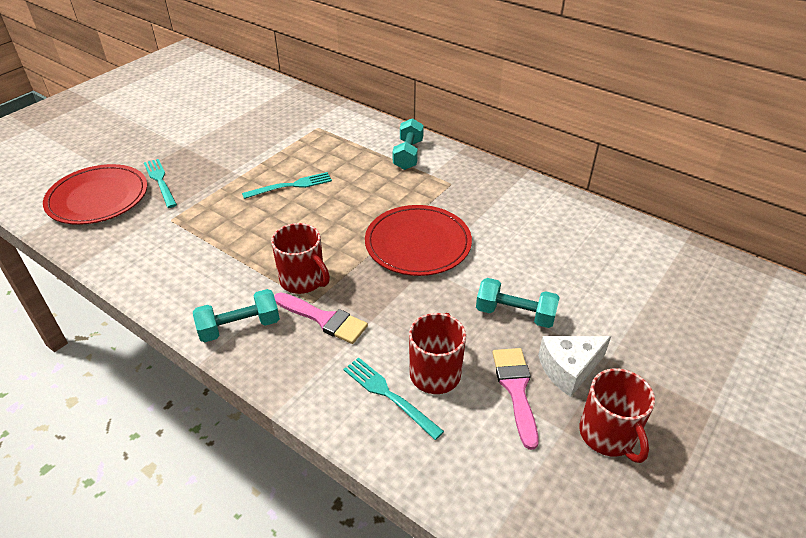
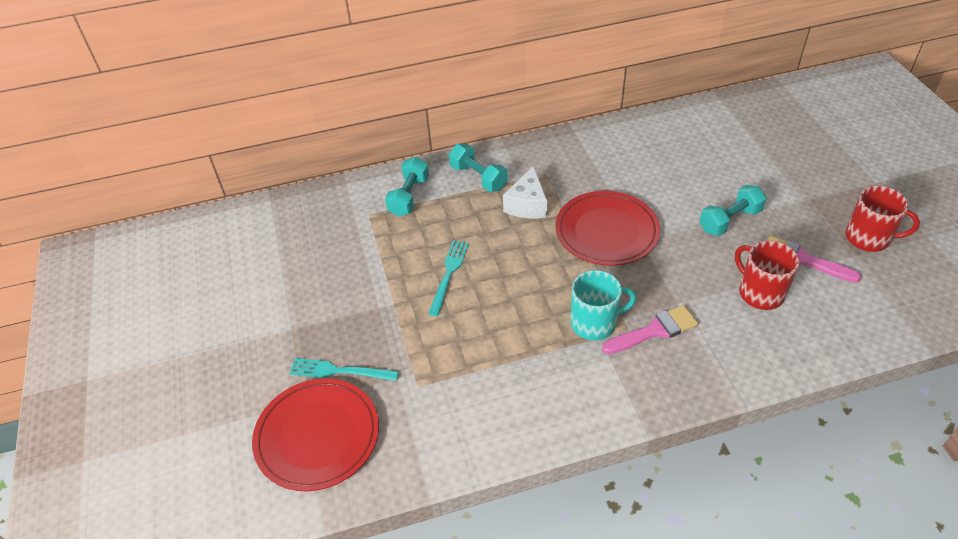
camera: 50 degrees left, 5 degrees up
turquoise dumbbell [193,289,280,342] -> turquoise dumbbell moved to [385,157,429,217]
red mug [271,223,330,294] -> turquoise mug [571,270,636,341]
turquoise fork [343,357,444,440] -> none
white cheese [538,336,611,397] -> white cheese moved to [503,166,547,218]

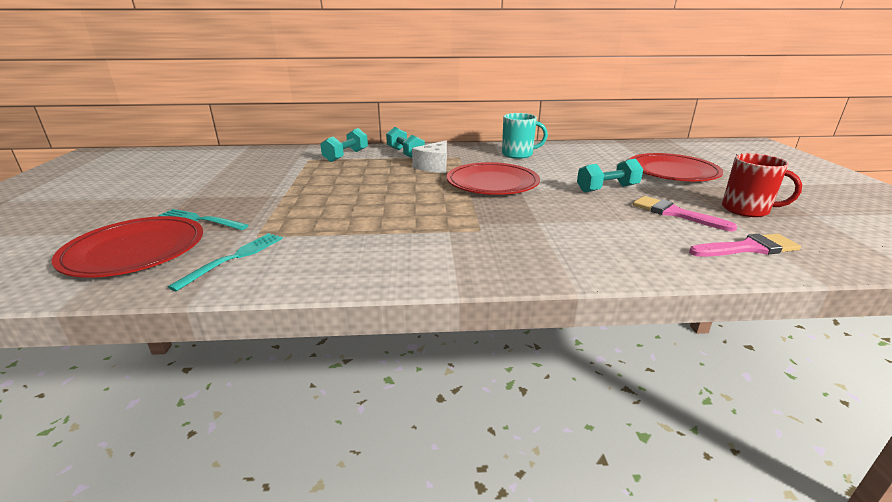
camera: 10 degrees right, 20 degrees down
turquoise fork [428,240,469,316] -> turquoise fork moved to [168,233,283,291]
turquoise mug [571,270,636,341] -> turquoise mug moved to [502,113,548,159]
pink brush [602,305,698,354] -> pink brush moved to [689,234,801,257]
red mug [735,241,799,310] -> none
none -> red plate [629,153,723,181]

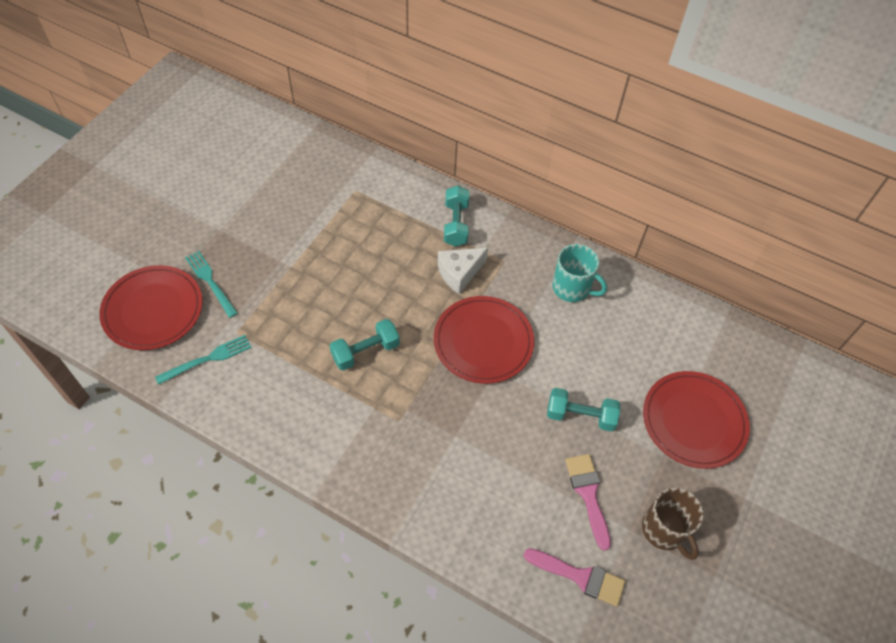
camera: 30 degrees right, 30 degrees up
turquoise dumbbell [320,128,368,162] -> turquoise dumbbell moved to [330,319,400,371]
red mug [722,153,802,217] -> brown mug [642,487,704,560]

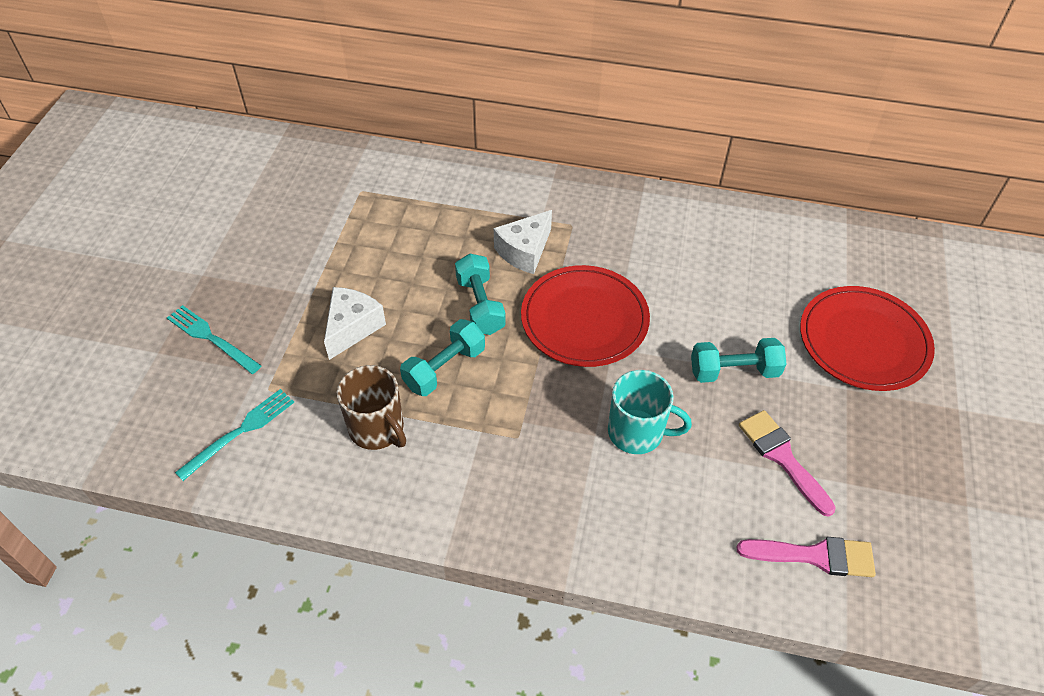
camera: 15 degrees left, 5 degrees down
red plate [99,265,203,350] -> none
turquoise dumbbell [444,186,469,247] -> turquoise dumbbell moved to [455,253,506,335]
turquoise mug [552,244,607,302] -> turquoise mug moved to [608,370,692,454]
brown mug [642,487,704,560] -> brown mug moved to [337,365,406,450]
none -> white cheese [324,287,386,360]

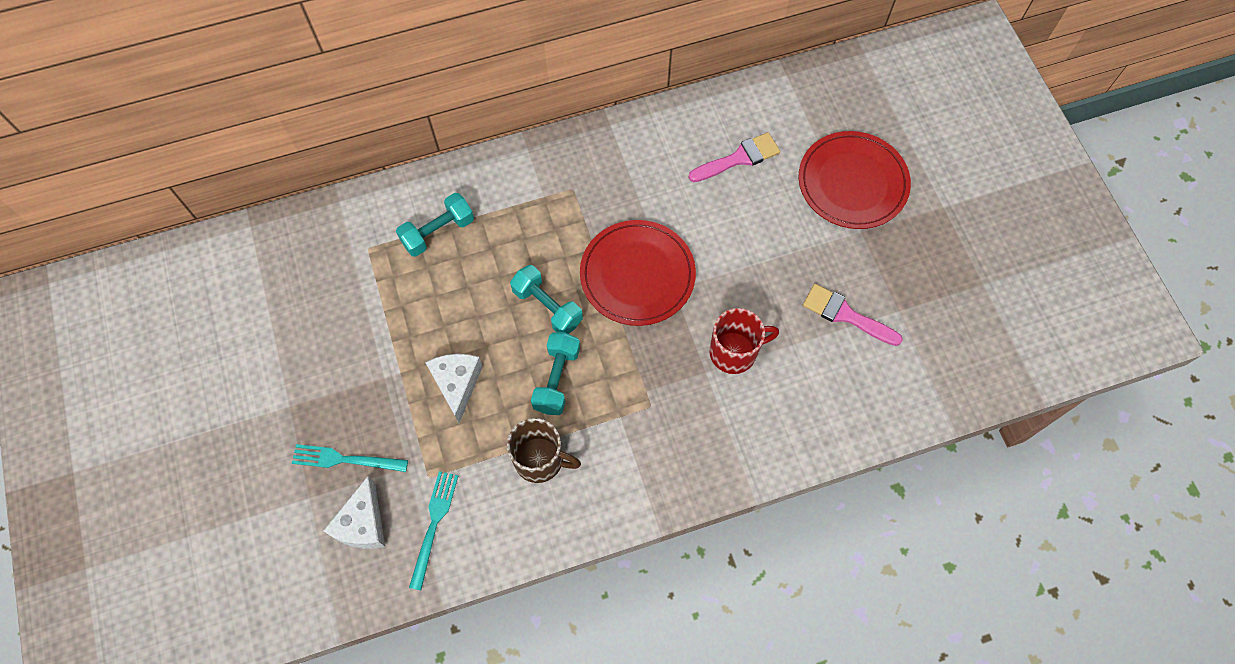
camera: 30 degrees left, 15 degrees up
white cheese [494,210,552,274] -> white cheese moved to [323,476,385,549]
turquoise mug [608,370,692,454] -> red mug [710,308,779,374]
turquoise dumbbell [691,338,787,383] -> turquoise dumbbell moved to [396,193,474,257]
pink brush [737,537,876,577] -> pink brush moved to [688,132,780,182]

